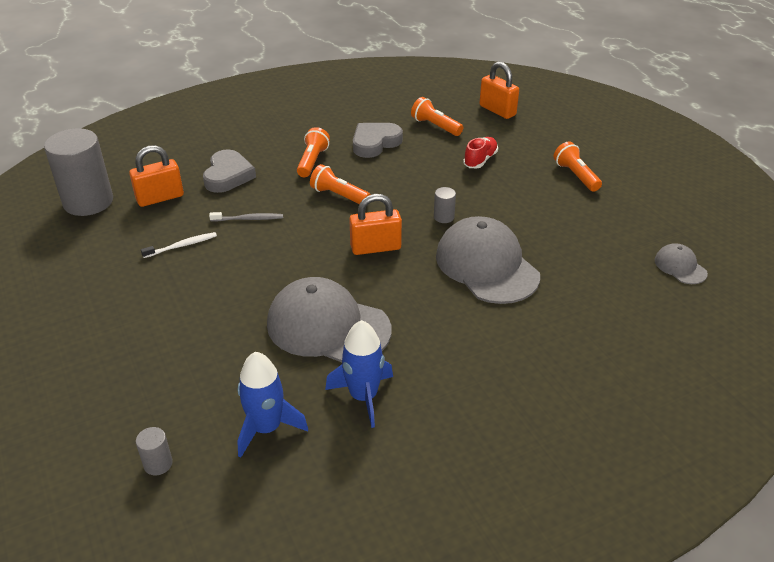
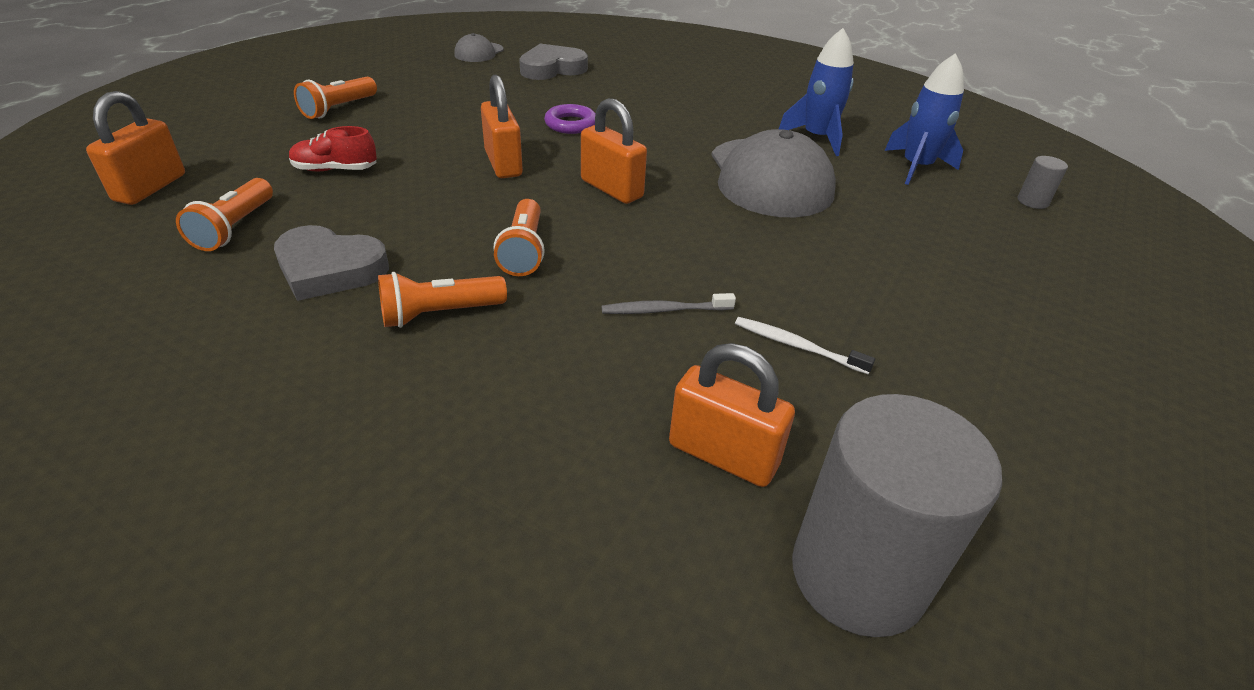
camera: 125 degrees left, 0 degrees up
grey heart [203,150,256,193] -> grey heart moved to [519,44,588,80]
grey toothbrush [209,212,283,222] -> grey toothbrush turned 60 degrees counterclockwise [602,293,736,314]
grey cylinder [434,187,456,223] -> orange padlock [481,75,523,178]
grey cap [436,216,540,304] -> purple ring [544,104,596,134]

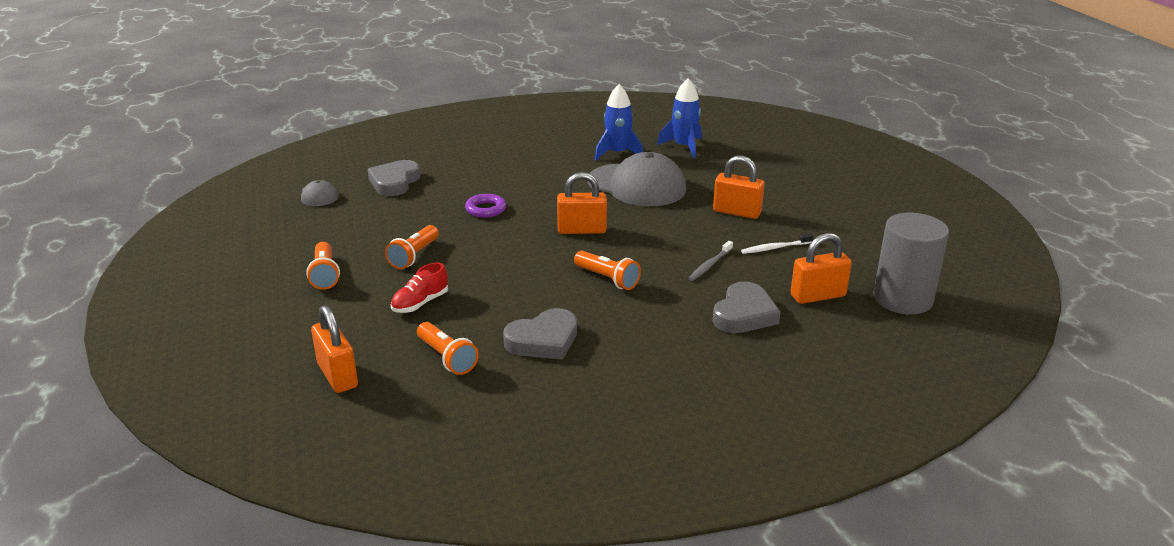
camera: 45 degrees left, 10 degrees down
orange flashlight [378,272,507,328] -> orange flashlight moved to [385,225,439,269]
orange padlock [481,75,523,178] -> orange padlock moved to [713,155,765,219]
grey cylinder [1018,156,1068,209] -> none
none -> grey heart [713,282,780,333]

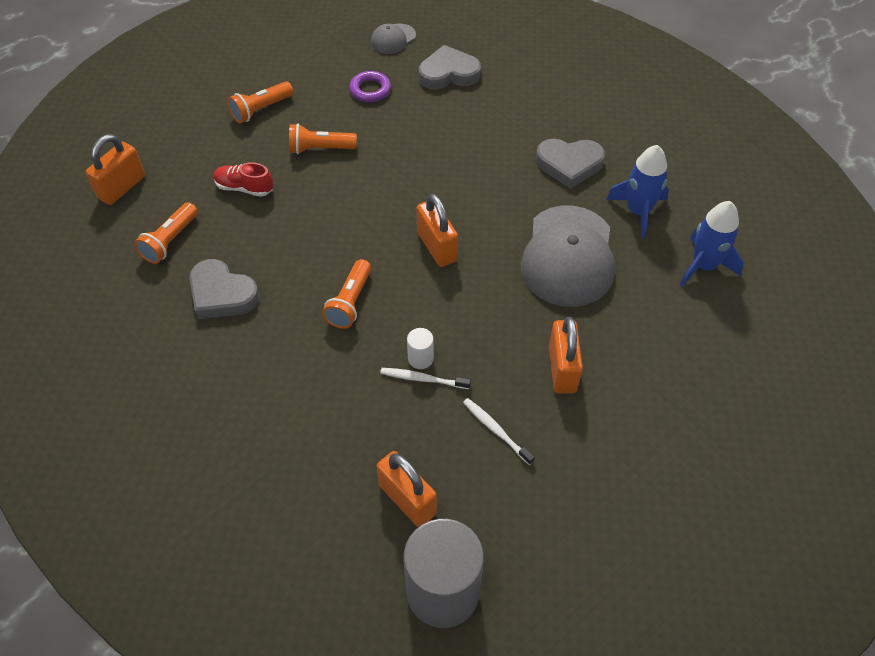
camera: 65 degrees right, 25 degrees up
purple ring [465,194,506,218] -> purple ring moved to [349,71,391,102]
grey toothbrush [688,241,733,281] -> white toothbrush [380,368,471,389]
grey heart [713,282,780,333] -> grey heart moved to [536,139,605,189]
none -> white cylinder [407,328,434,369]

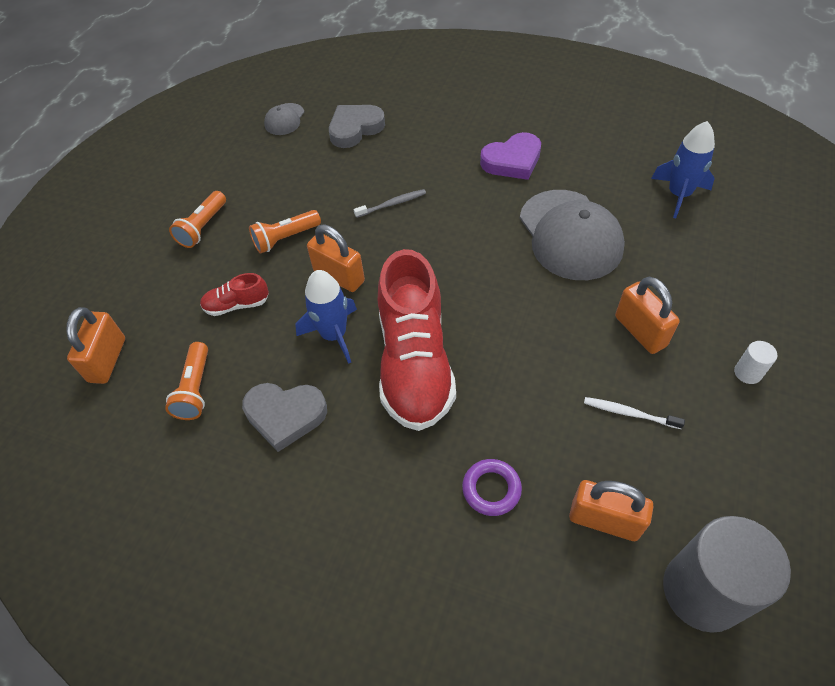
camera: 25 degrees left, 0 degrees up
orange flashlight [322,259,371,329] -> red shoe [377,249,456,431]
purple ring [349,71,391,102] -> purple ring moved to [462,459,522,516]
white toothbrush [380,368,471,389] -> none
white cylinder [407,328,434,369] -> white cylinder moved to [734,341,777,384]
orange padlock [416,194,458,267] -> orange padlock moved to [307,225,365,292]
grey heart [536,139,605,189] -> purple heart [480,132,541,180]
blue rocket [606,145,669,239] -> blue rocket moved to [295,270,357,364]
none -> grey toothbrush [354,189,426,218]

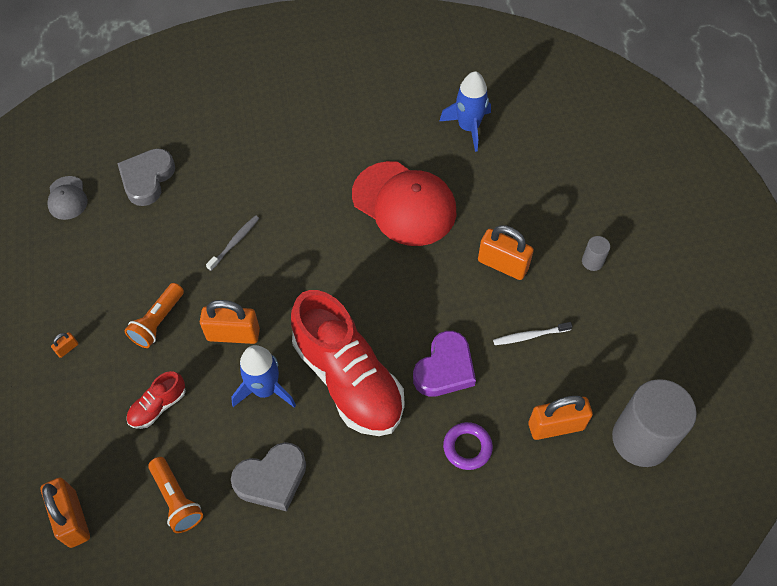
camera: 35 degrees left, 5 degrees up
orange flashlight [169,191,226,248] -> orange padlock [51,332,78,358]
purple heart [480,132,541,180] -> purple heart moved to [413,331,476,397]
grey cap [520,190,625,280] -> red cap [352,161,456,246]
white cylinder [734,341,777,384] -> grey cylinder [582,236,610,271]

